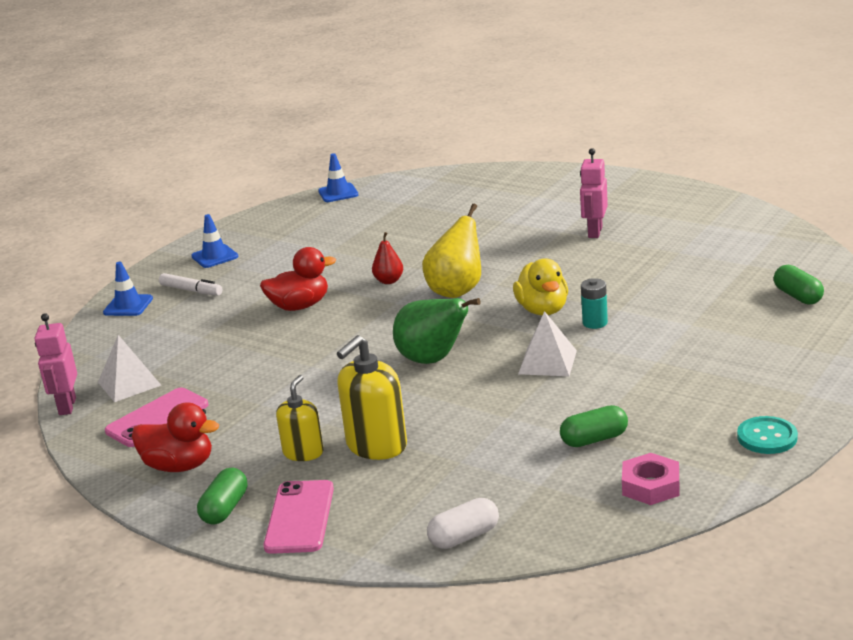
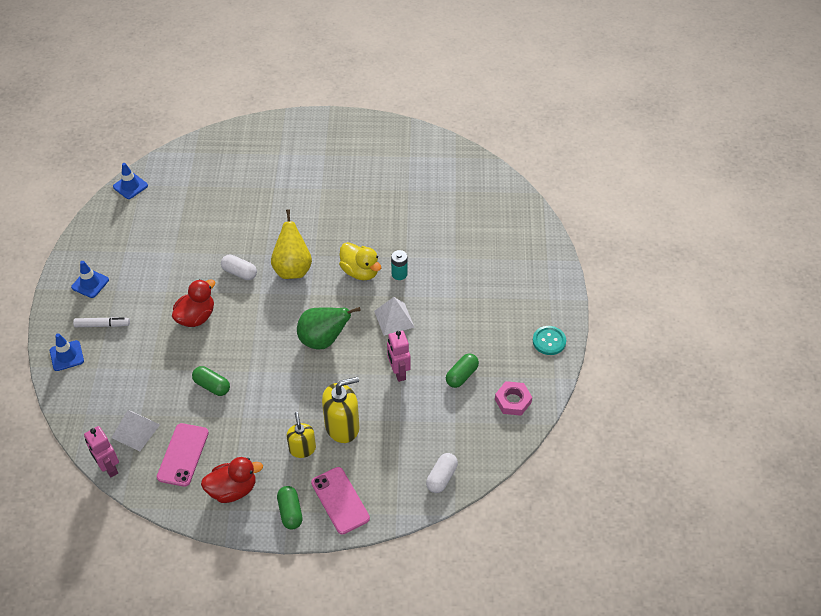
camera: 35 degrees left, 25 degrees up
yellow soap dispenser [337,335,407,460] -> yellow soap dispenser turned 120 degrees counterclockwise [322,377,360,443]
red pear [372,232,403,284] -> white capsule [221,255,257,280]
pink robot [580,148,608,238] -> pink robot moved to [387,331,411,382]
green capsule [774,264,824,305] -> green capsule moved to [192,366,230,396]

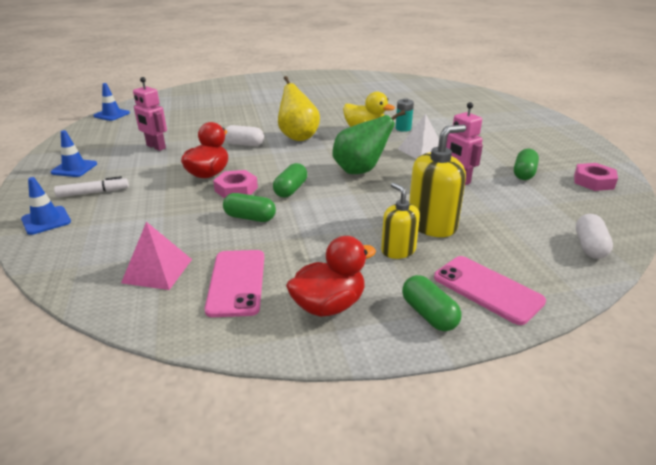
camera: 15 degrees left, 20 degrees down
pink robot [84,426,119,477] -> pink robot moved to [133,77,167,151]
white pyramid [111,410,160,451] -> pink pyramid [121,222,192,290]
turquoise button [533,326,566,355] -> none
none -> pink nut [213,170,258,199]
none -> green capsule [273,163,307,197]

